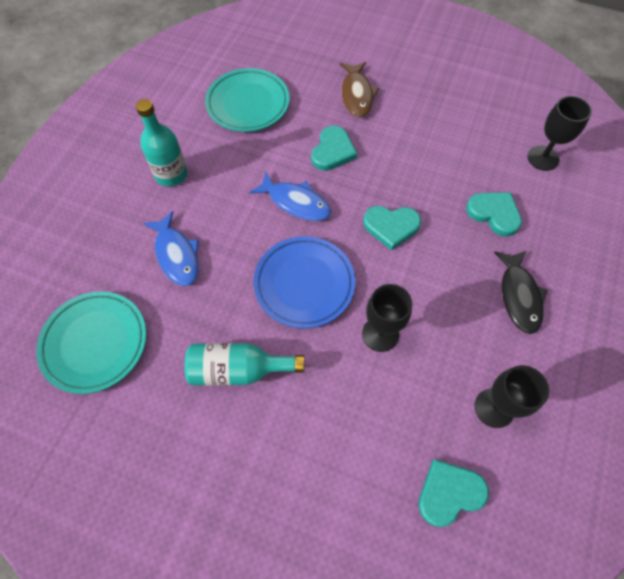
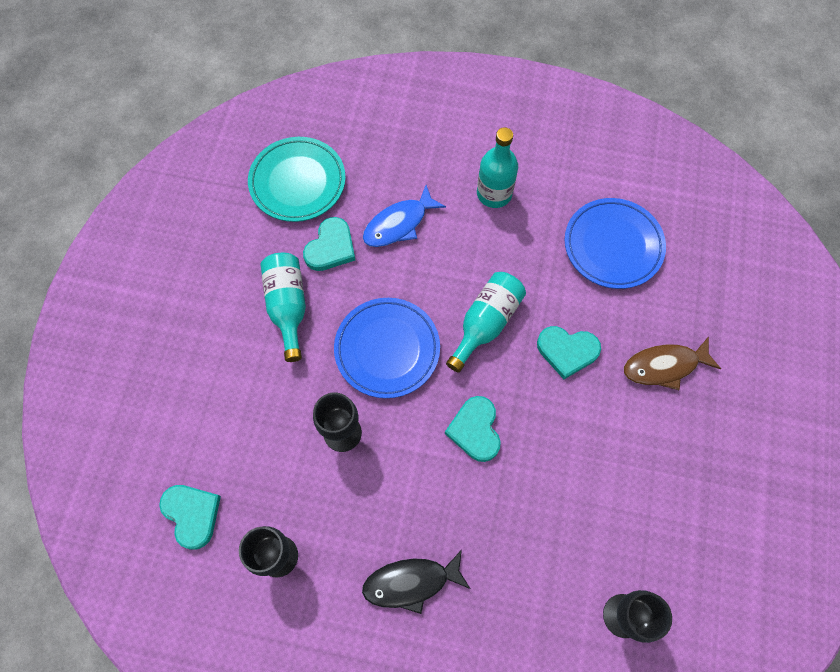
camera: 80 degrees right, 5 degrees up
turquoise plate [205,68,290,132] -> blue plate [565,198,666,289]
blue fish [249,172,331,221] -> turquoise bottle [446,272,526,373]
turquoise heart [466,192,522,237] -> turquoise heart moved to [303,217,355,271]

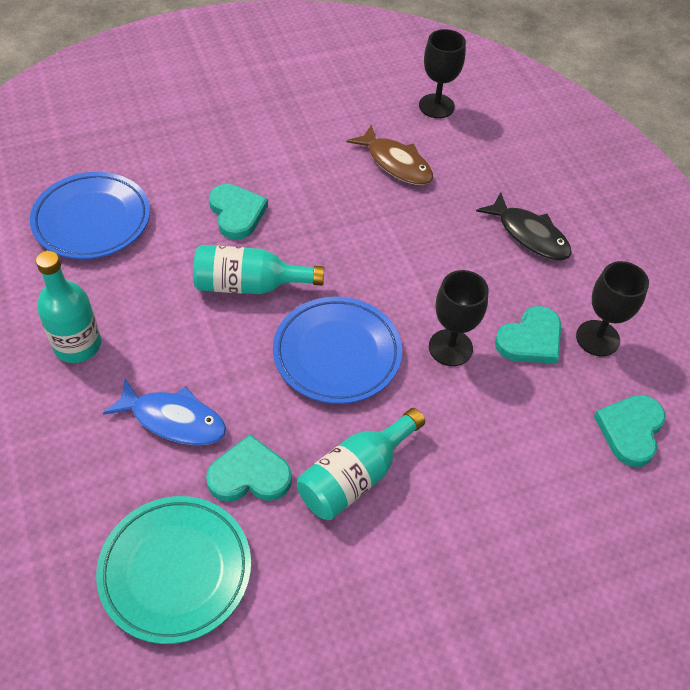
camera: 125 degrees left, 15 degrees down
turquoise heart [445,396,501,462] -> turquoise heart moved to [495,306,561,364]
brown fish [624,336,721,390] -> brown fish moved to [347,125,433,185]

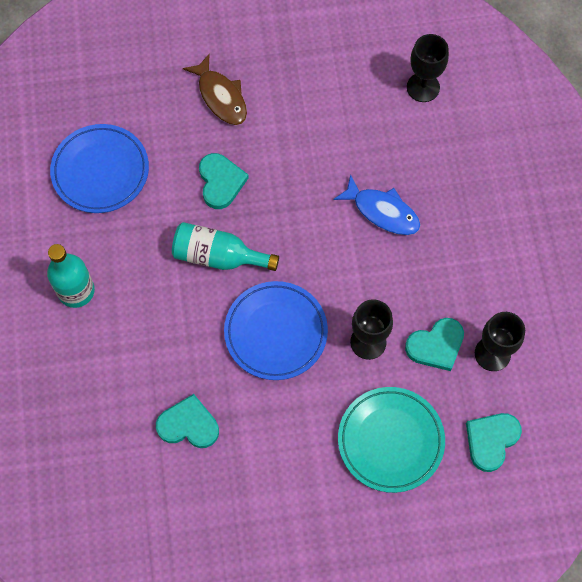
camera: 15 degrees right, 15 degrees up
turquoise plate [96,496,251,644] -> turquoise plate moved to [338,387,445,493]
blue fish [103,379,226,445] -> blue fish moved to [333,174,420,235]
turquoise bottle [297,408,425,520] -> none
brown fish [347,125,433,185] -> brown fish moved to [183,54,247,125]
black fish [476,192,572,260] -> none

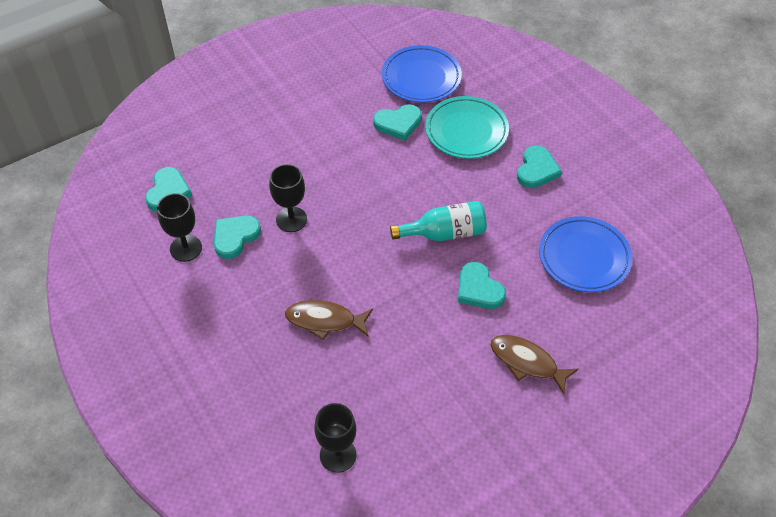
camera: 155 degrees right, 15 degrees down
turquoise bottle [47,244,95,308] -> turquoise heart [517,145,562,188]
blue plate [224,281,328,380] -> blue plate moved to [382,45,462,103]
blue fish [333,174,420,235] -> brown fish [285,300,373,340]
turquoise plate [338,387,445,493] -> turquoise plate moved to [425,96,509,159]

